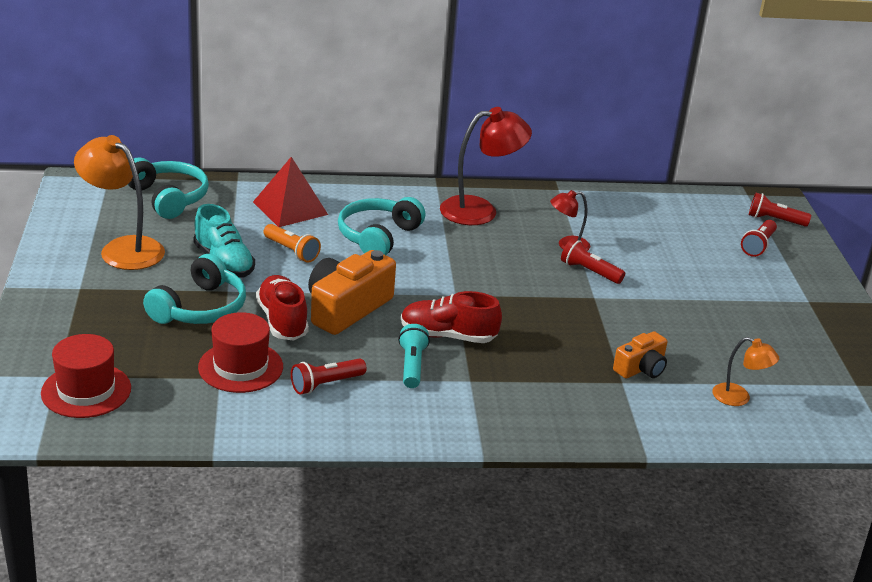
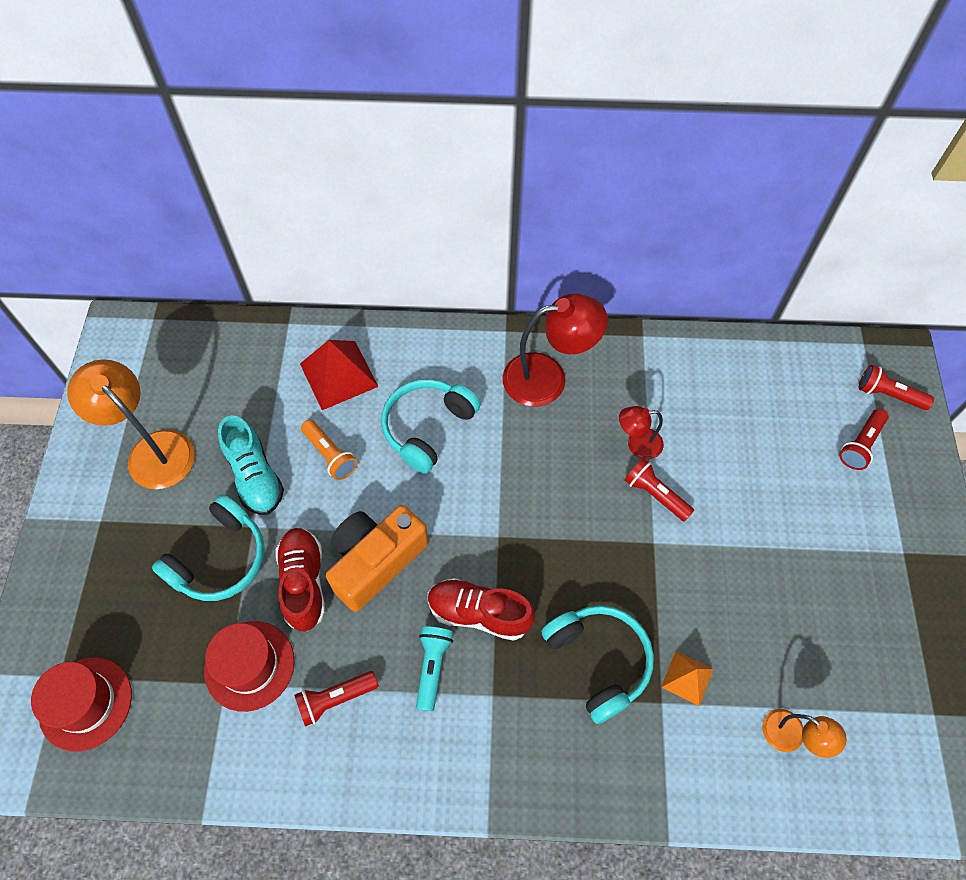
camera: 10 degrees right, 30 degrees up
turquoise headphones [128,157,209,219] -> turquoise headphones moved to [541,605,654,724]
orange camera [613,331,667,379] -> orange pyramid [661,651,714,706]

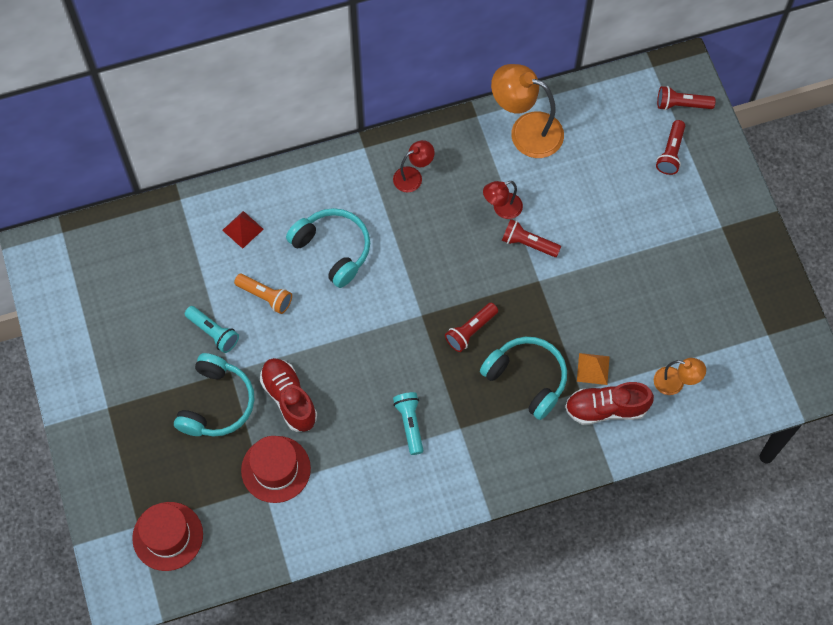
camera: 20 degrees left, 5 degrees up
orange lamp [67,359,195,489] -> orange lamp moved to [491,64,564,158]
turquoise shoe [218,415,284,515] -> turquoise flashlight [185,306,239,353]
red flashlight [294,671,379,727] -> red flashlight moved to [445,303,498,352]
red pyramid [300,340,379,410] -> red pyramid [222,211,264,249], size x0.57
orange camera [326,505,429,612] -> none
turquoise headphones [381,379,481,474] -> turquoise headphones turned 120 degrees clockwise [286,208,370,288]
red shoe [428,578,535,641] -> red shoe moved to [565,382,654,425]
red lamp [502,293,608,407] -> red lamp [393,140,435,192], size x0.54

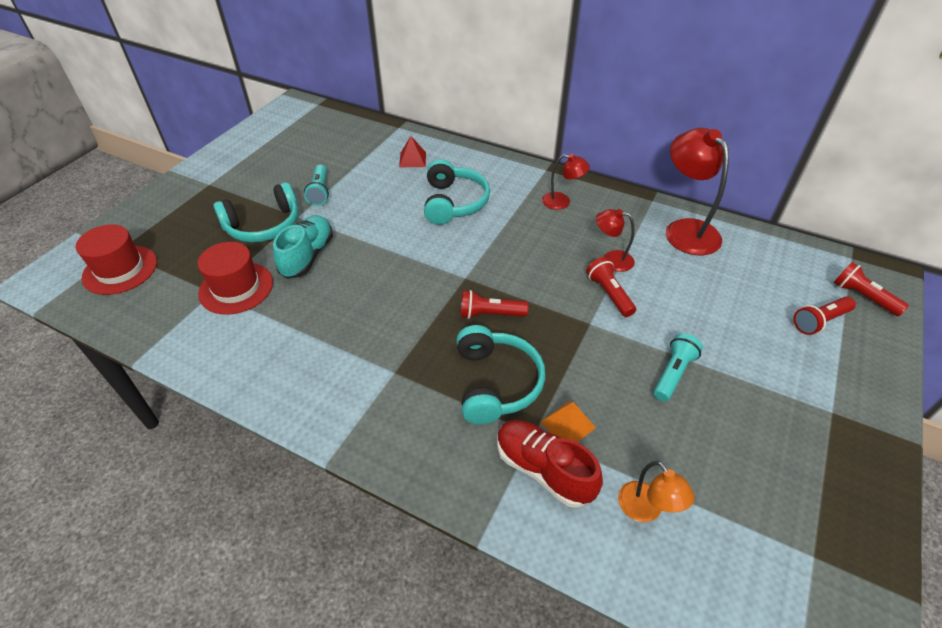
camera: 45 degrees right, 20 degrees down
orange flashlight [234,274,292,314] -> none
red shoe [260,358,317,432] -> turquoise shoe [273,215,333,279]
turquoise flashlight [393,392,423,455] -> turquoise flashlight moved to [653,333,703,402]
orange lamp [491,64,564,158] -> red lamp [666,128,729,255]

